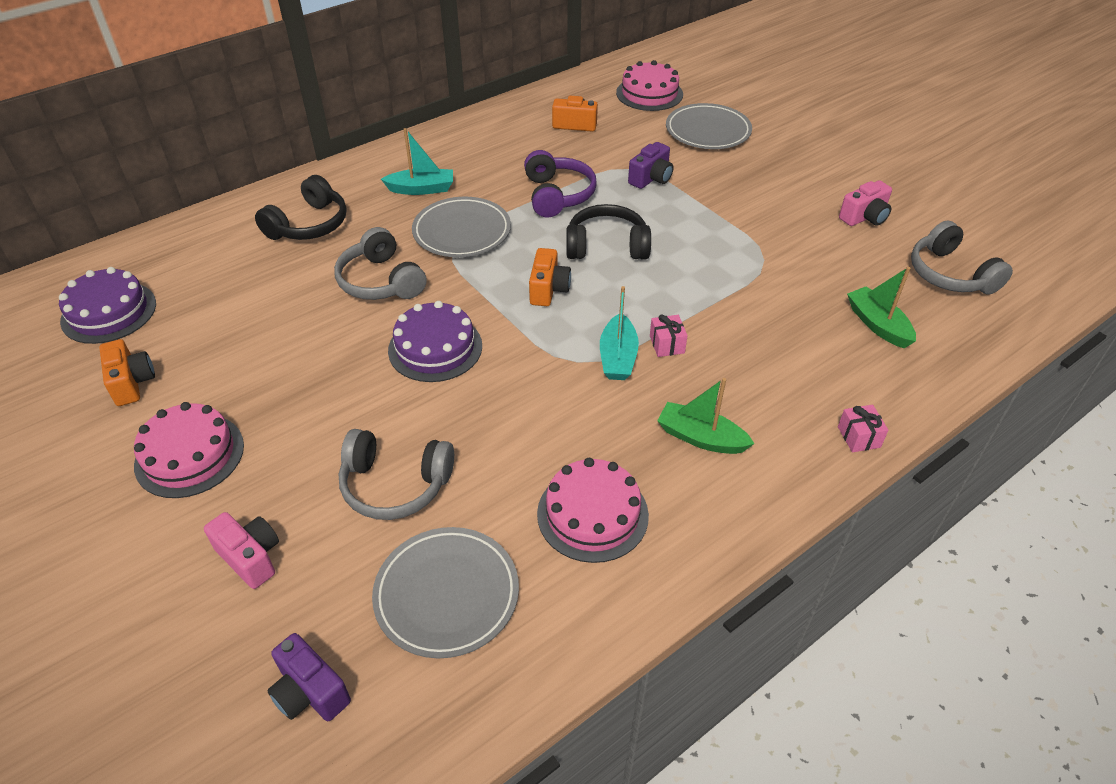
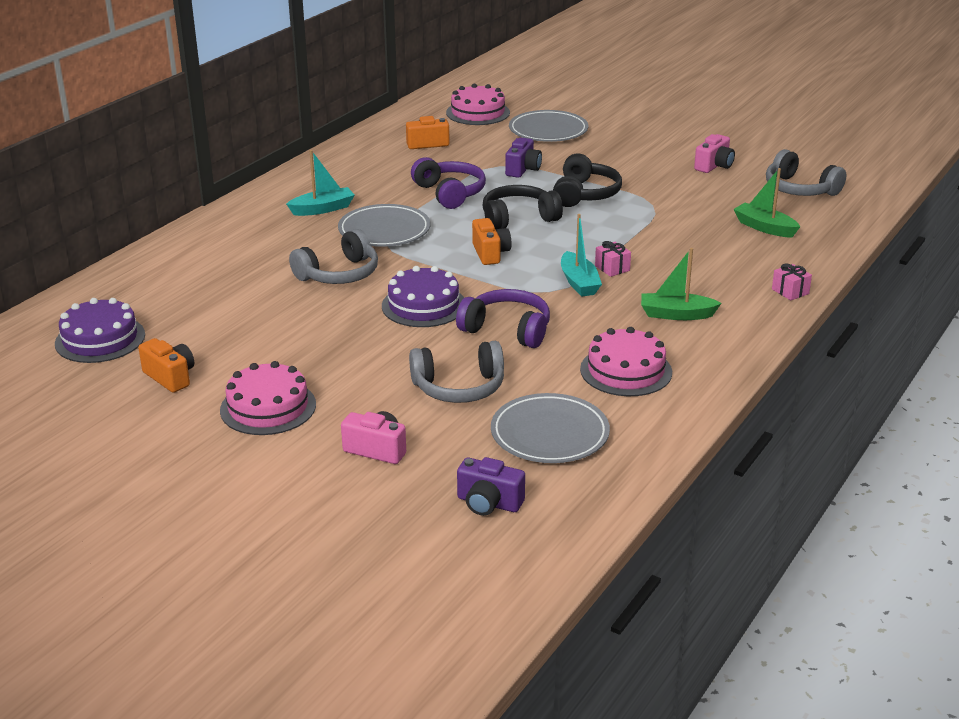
camera: 20 degrees left, 15 degrees down
black headphones [255,175,347,240] -> black headphones moved to [553,154,622,207]
grey headphones [334,227,427,300] -> grey headphones turned 75 degrees counterclockwise [289,229,378,284]
none -> purple headphones [456,289,550,348]

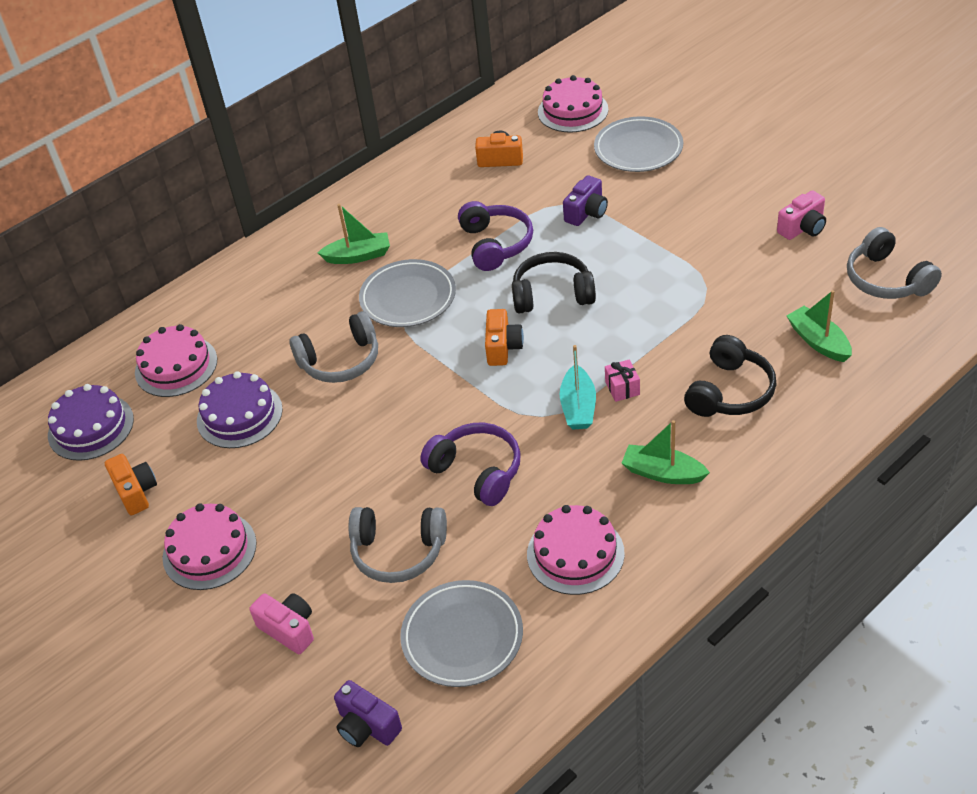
camera: 20 degrees right, 15 degrees up
turquoise boat [286,150,355,216] -> green boat [318,204,390,264]
purple cake [382,266,464,327] -> purple cake moved to [197,371,283,448]
black headphones [553,154,622,207] -> black headphones moved to [684,335,776,417]
pink gift [772,264,812,300] -> none
none -> pink cake [135,324,217,397]

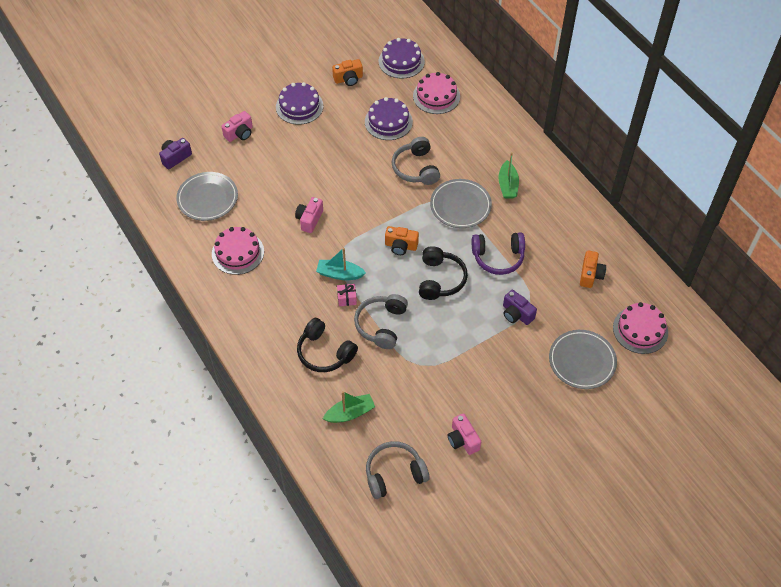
camera: 95 degrees right, 10 degrees up
pink cake [163,504,257,590] -> purple cake [276,82,323,125]
grey headphones [348,507,447,583] -> grey headphones moved to [354,294,408,349]
purple headphones [420,423,521,506] -> pink camera [295,197,323,233]
green boat [622,420,710,484] -> none

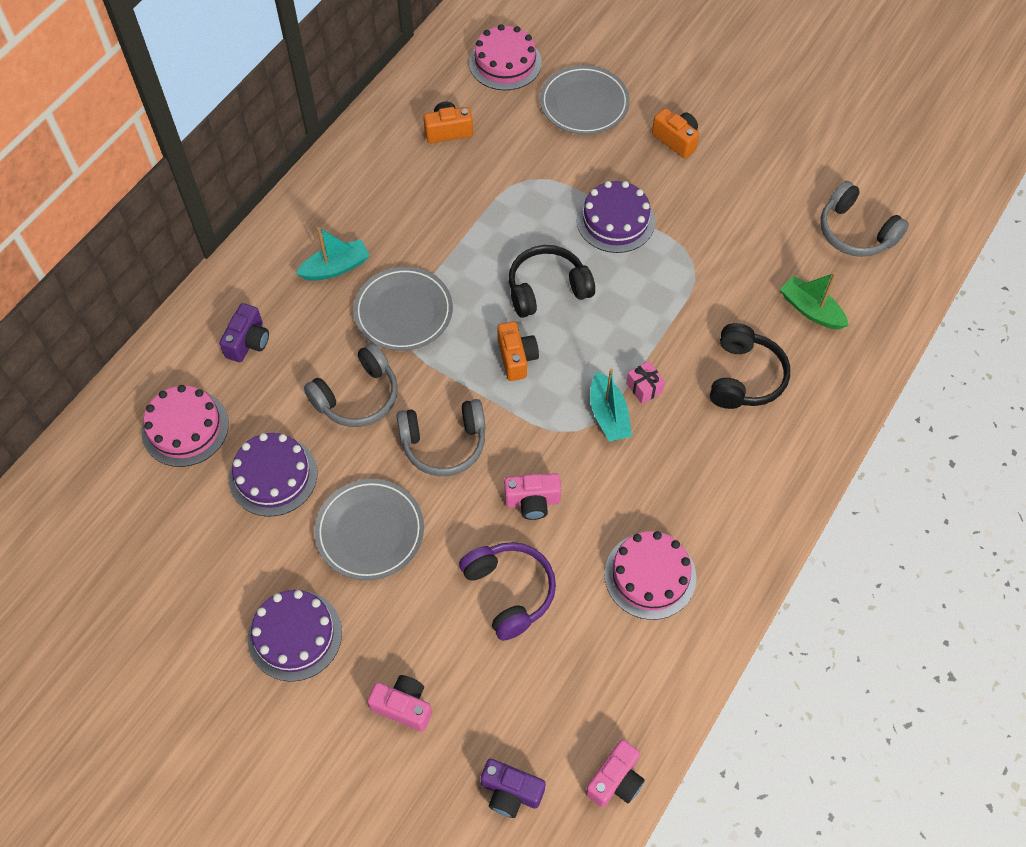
camera: 115 degrees left, 5 degrees up
grey plate [176,172,238,221] -> grey plate moved to [315,479,424,581]
orange camera [332,59,363,86] -> orange camera moved to [652,108,699,158]
grey headphones [354,294,408,349] -> grey headphones moved to [396,399,485,476]
purple cake [379,38,425,79] -> purple cake moved to [576,181,655,253]
pink camera [448,413,481,455] -> pink camera moved to [585,739,645,807]
purple headphones [472,233,525,275] -> purple headphones moved to [459,542,556,641]
green boat [498,152,519,199] -> turquoise boat [296,227,370,281]
purple camera [503,290,537,325] -> purple camera moved to [219,303,269,362]

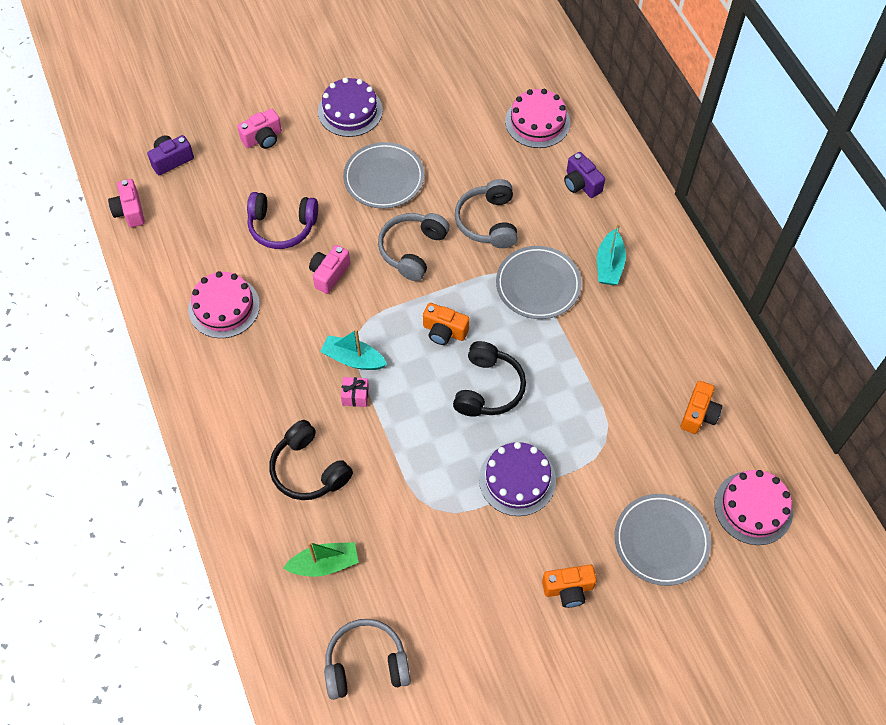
camera: 125 degrees right, 0 degrees up
purple cake [229,433,318,517] -> none

